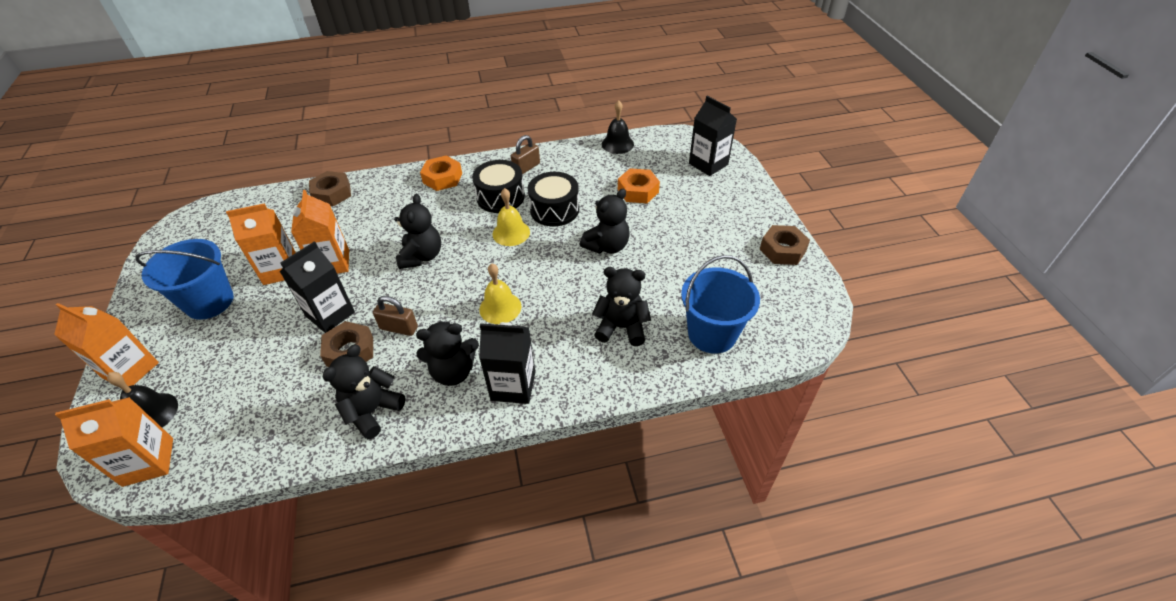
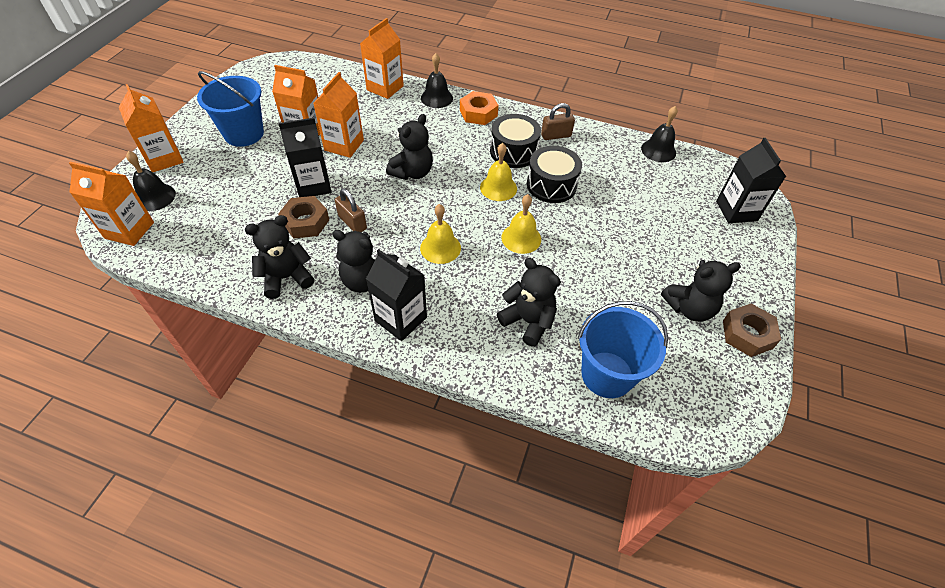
camera: 30 degrees right, 5 degrees up
brown nut [309,171,351,206] -> orange carton [360,18,404,99]
black teddy bear [580,189,630,254] -> black teddy bear moved to [661,260,741,322]
orange nut [618,168,660,203] -> none
none -> black bell [421,53,453,108]
none -> yellow bell [501,194,541,254]

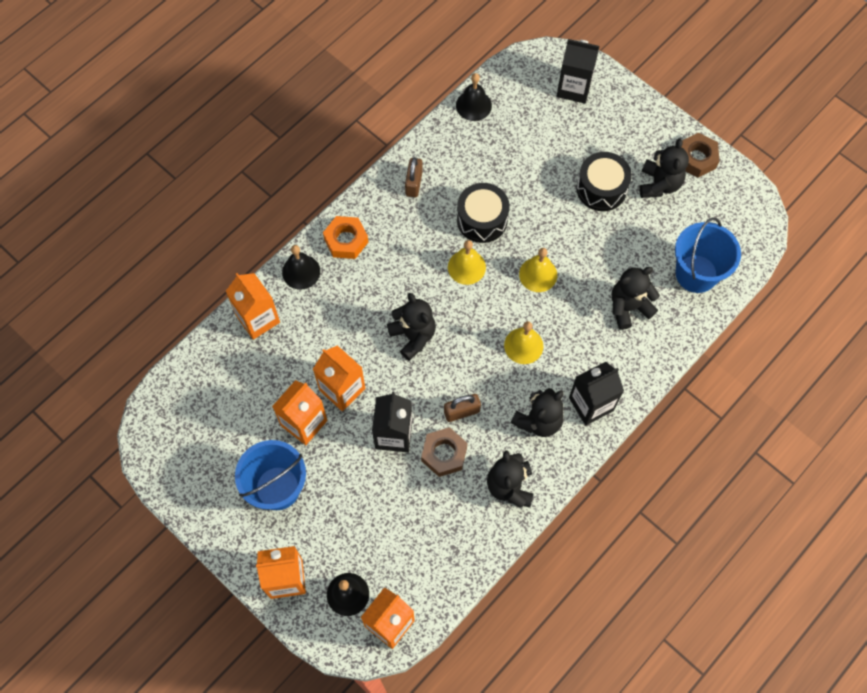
camera: 65 degrees left, 15 degrees up
black drum [490,114,541,168] -> black drum moved to [576,152,632,211]

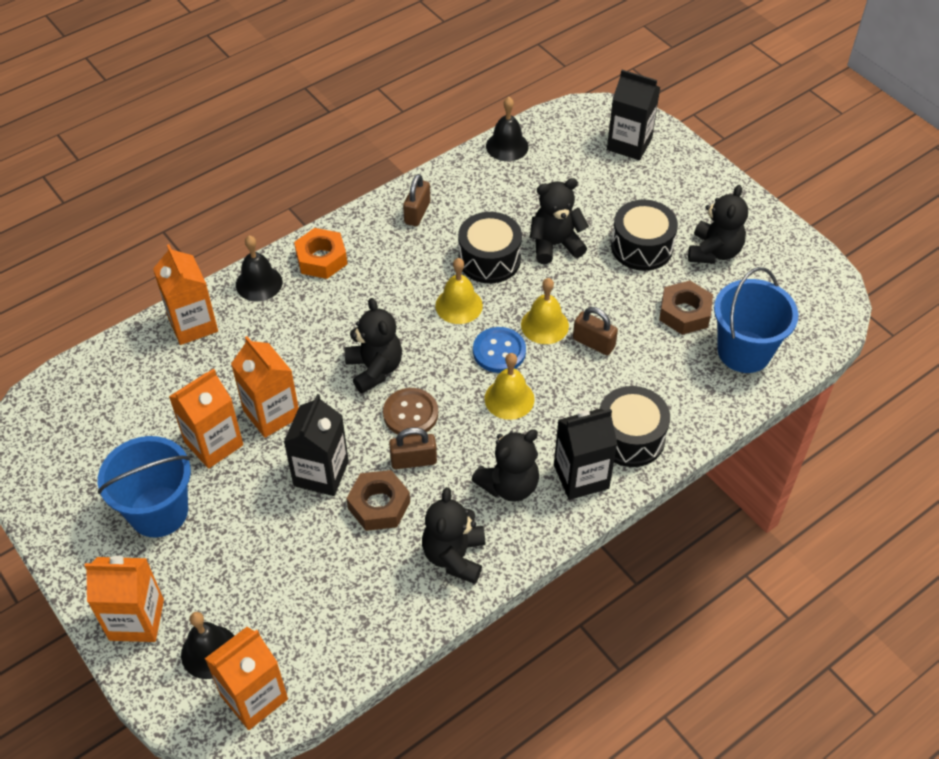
camera: 10 degrees right, 15 degrees down
black teddy bear [612,267,660,330] -> black teddy bear moved to [530,178,589,264]
brown nut [681,133,719,178] -> brown nut moved to [659,281,713,335]
none -> brown button [383,388,438,437]
none -> blue button [473,327,526,373]
none -> brown padlock [573,307,618,356]
none -> black drum [599,386,670,467]

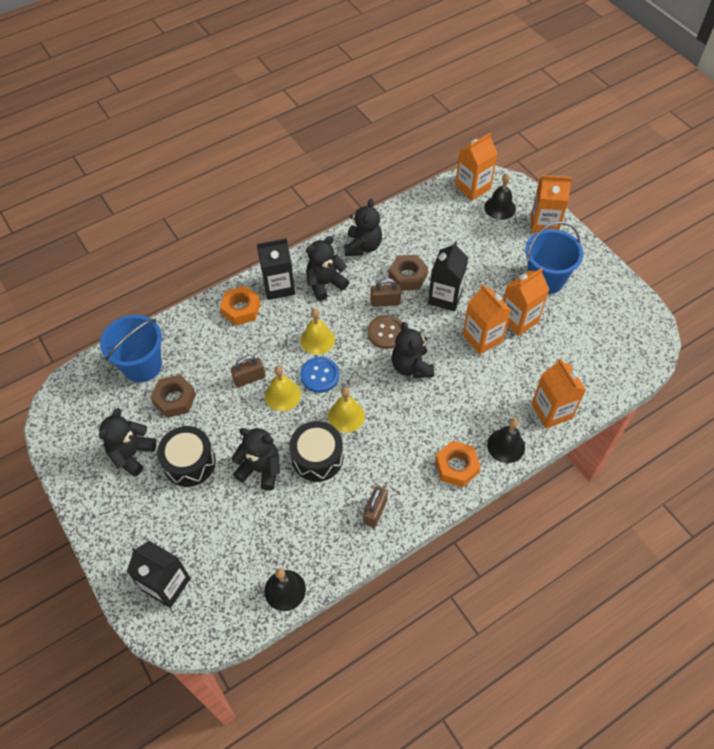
camera: 175 degrees left, 5 degrees up
black teddy bear [530,178,589,264] -> black teddy bear turned 150 degrees counterclockwise [231,428,280,490]
brown padlock [573,307,618,356] -> brown padlock turned 60 degrees counterclockwise [231,356,265,387]
black drum [599,386,670,467] -> orange nut [220,286,260,326]

